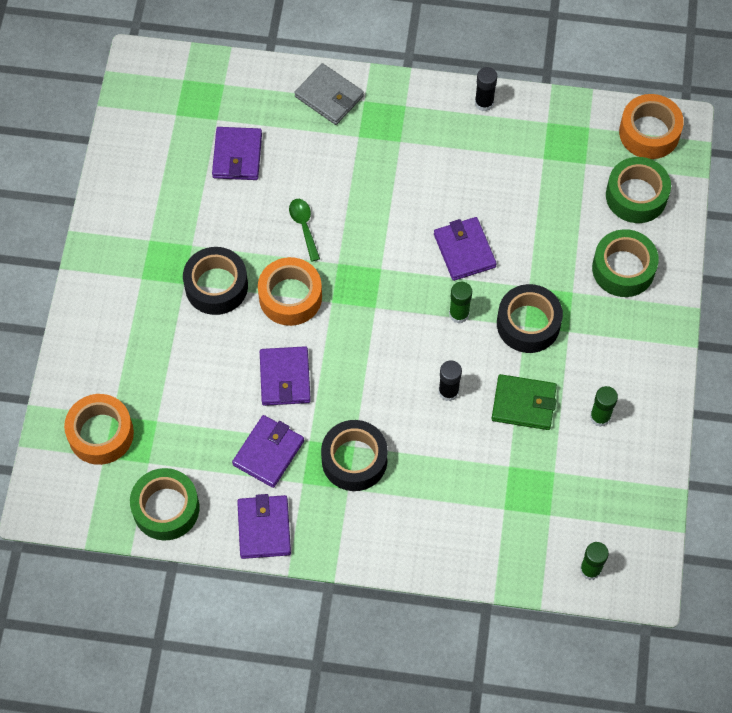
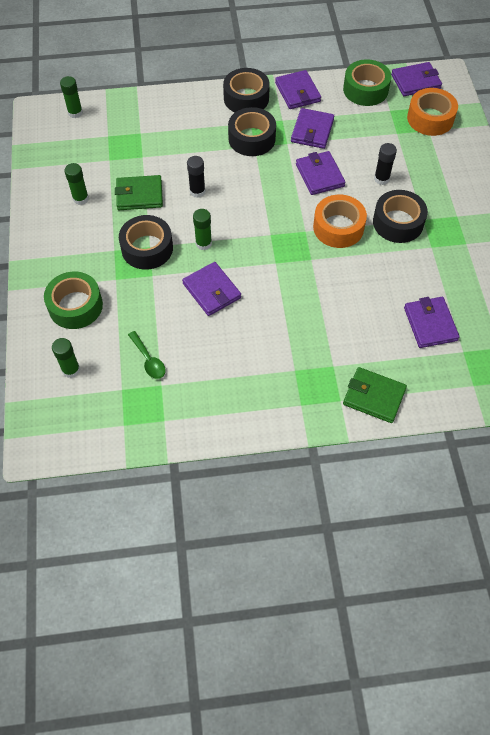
camera: 165 degrees right, 5 degrees down
green spoon [289,199,320,262] -> green spoon moved to [128,331,166,379]
grey wallet [294,63,364,125] -> green wallet [343,367,407,423]
black glue stick [475,67,497,111] -> black glue stick moved to [374,143,397,185]
green tape [606,157,671,223] -> green glue stick [52,338,80,378]
orange tape [619,94,684,159] -> none
none -> black tape [223,68,270,112]
none -> purple wallet [391,62,442,96]

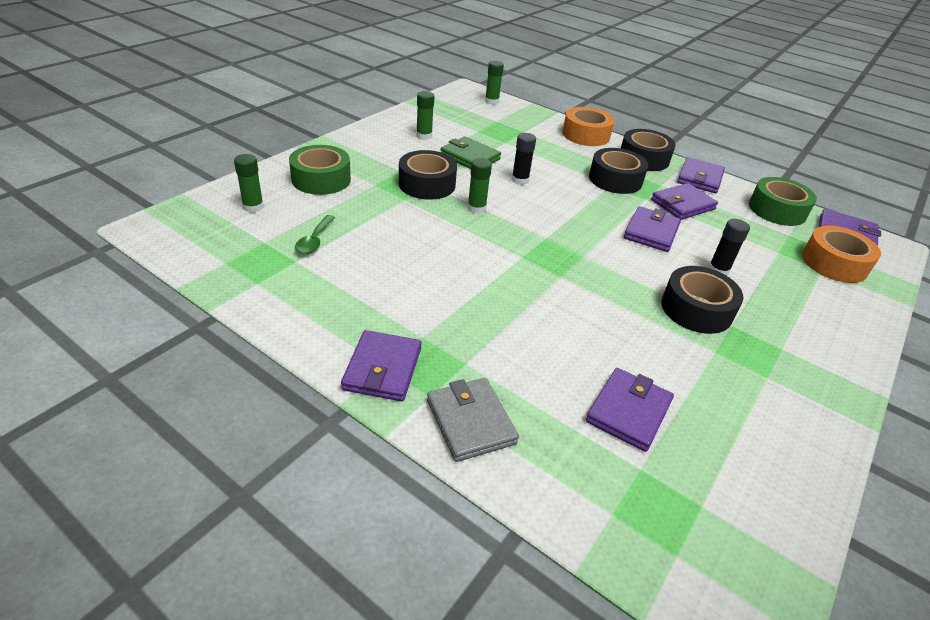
camera: 40 degrees right, 20 degrees down
purple wallet [182,262,241,316] -> purple wallet moved to [341,330,422,401]
orange tape [313,195,367,248] -> orange tape moved to [562,107,614,146]
green wallet [343,367,407,423] -> grey wallet [427,378,519,462]

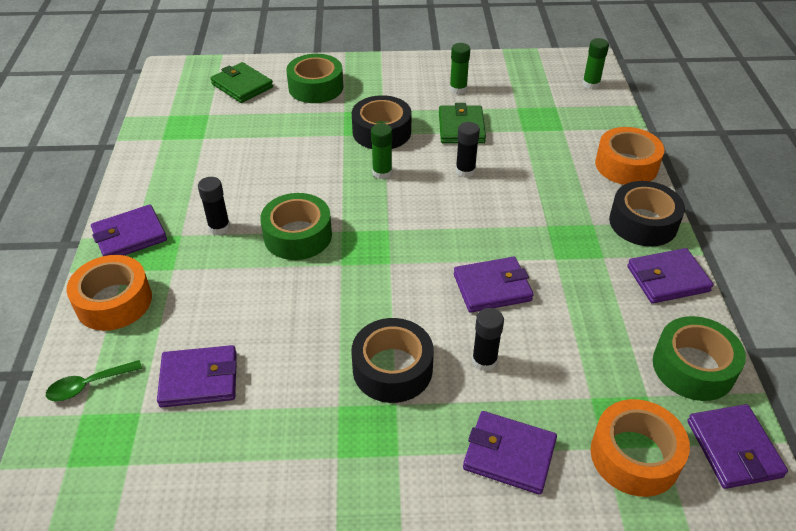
camera: 55 degrees right, 5 degrees up
green glue stick [234,154,264,213] -> green wallet [210,62,273,103]
green spoon [295,215,335,254] -> green spoon moved to [46,360,142,401]
grey wallet [427,378,519,462] -> orange tape [67,255,152,331]
black tape [589,148,648,194] -> none
purple wallet [651,183,718,220] -> purple wallet moved to [463,411,557,495]
none -> black glue stick [198,177,230,235]
none -> green tape [260,193,332,260]

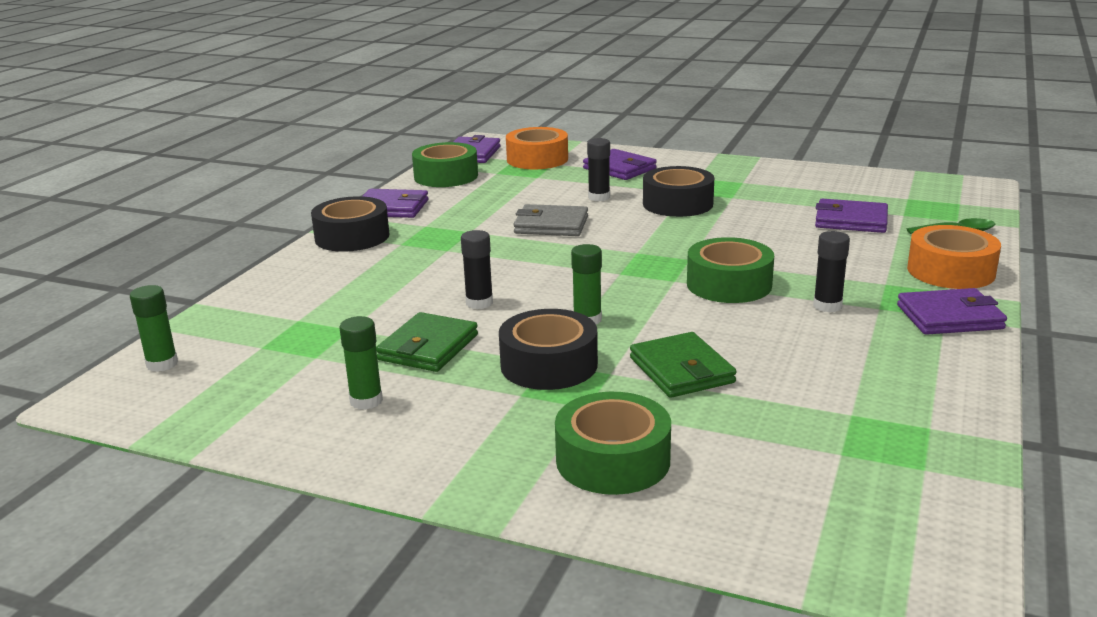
camera: 155 degrees left, 20 degrees down
green wallet [210,62,273,103] -> green wallet moved to [630,332,737,398]
purple wallet [454,257,534,313] -> grey wallet [513,204,588,236]
orange tape [595,127,664,185] -> none

